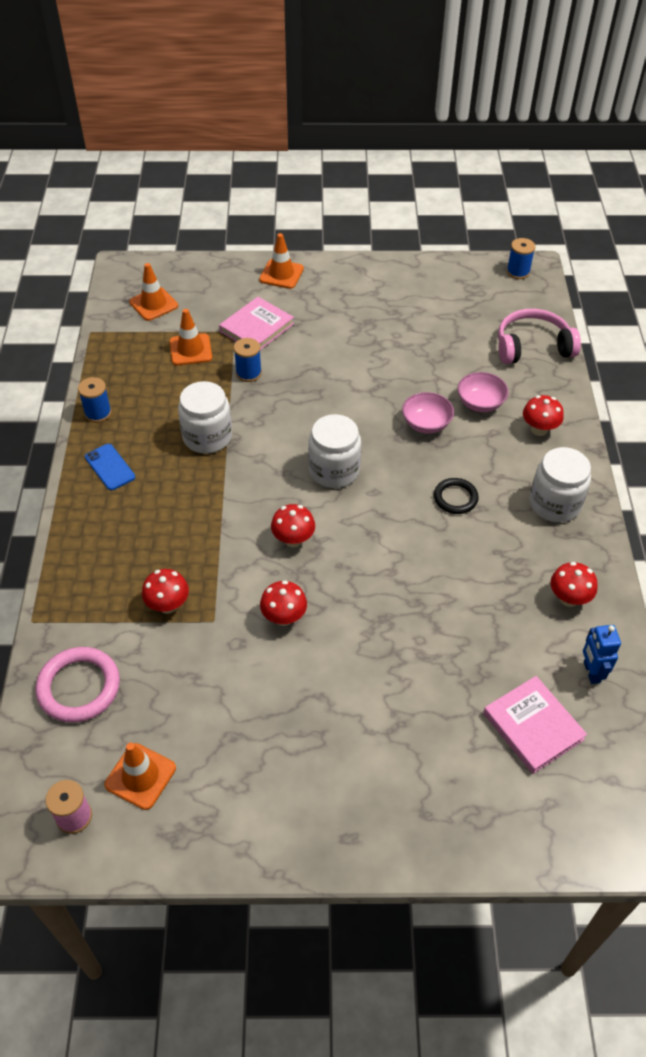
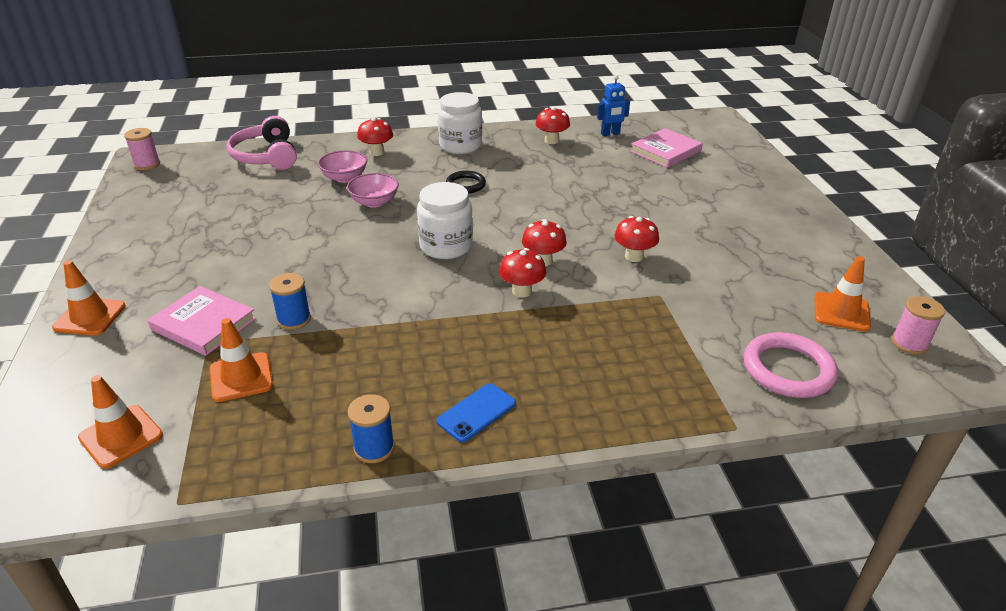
camera: 100 degrees left, 15 degrees down
red mushroom [142,569,189,614] -> red mushroom moved to [499,248,546,298]
white jar [178,381,232,454] -> none
blue spool [506,238,536,279] -> pink spool [124,128,160,170]

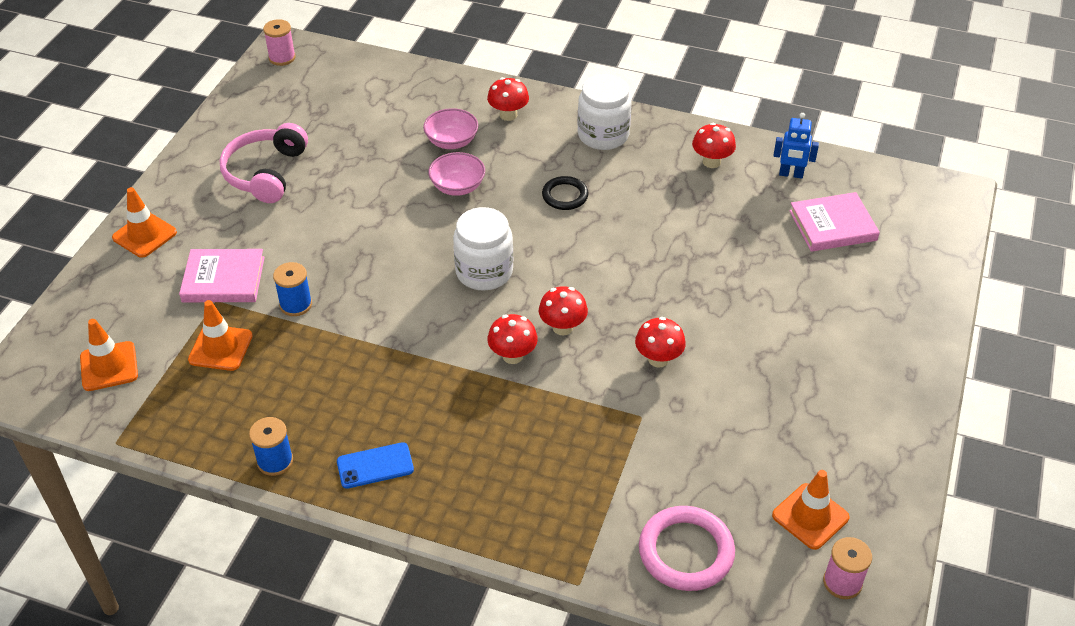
camera: 30 degrees right, 10 degrees up
pink book [148,286,256,356] -> pink book turned 60 degrees counterclockwise [179,249,265,302]
pink headphones [227,116,297,170] -> pink headphones moved to [220,123,308,203]

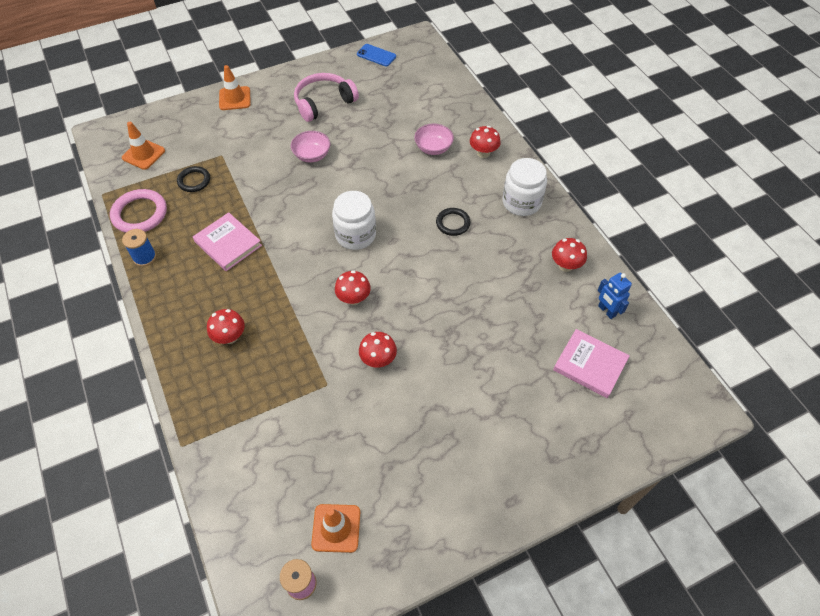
camera: 45 degrees right, 10 degrees up
pink book [179,249,265,302] -> pink book moved to [193,212,262,271]
orange traffic cone [188,300,253,371] -> black ring [177,166,210,192]
pink spool [263,19,296,66] -> none
blue spool [273,262,312,316] -> none
blue phone [337,442,414,489] -> blue phone moved to [357,44,396,66]
pink bowl [428,152,485,196] -> pink bowl moved to [291,131,330,163]
red mushroom [487,314,538,364] -> red mushroom moved to [207,309,245,344]
pink ring [639,506,735,591] -> pink ring moved to [110,189,167,233]

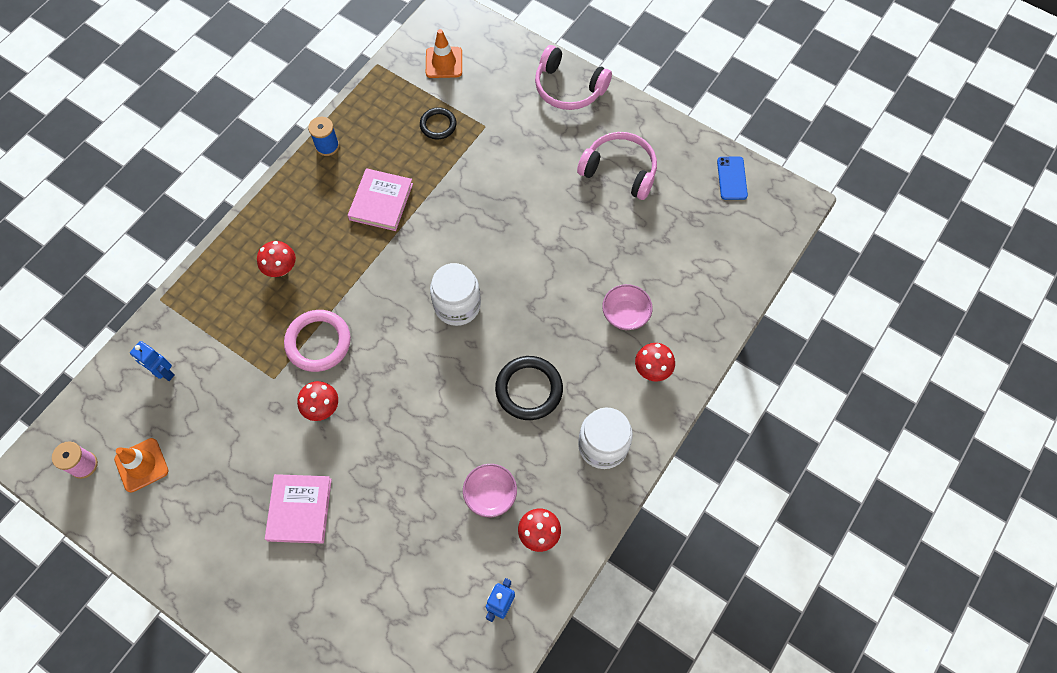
camera: 60 degrees right, 10 degrees up
pink ring [110,189,167,233] -> pink ring moved to [284,310,351,372]
orange traffic cone [219,65,251,110] -> pink headphones [535,45,612,110]
pink bowl [291,131,330,163] -> pink bowl moved to [463,464,517,517]
red mushroom [335,270,371,305] -> none
black ring [436,208,471,236] -> black ring [495,356,563,420], size x1.61
pink book [553,329,630,398] -> pink book moved to [265,474,332,544]
none -> blue robot [130,341,175,381]

